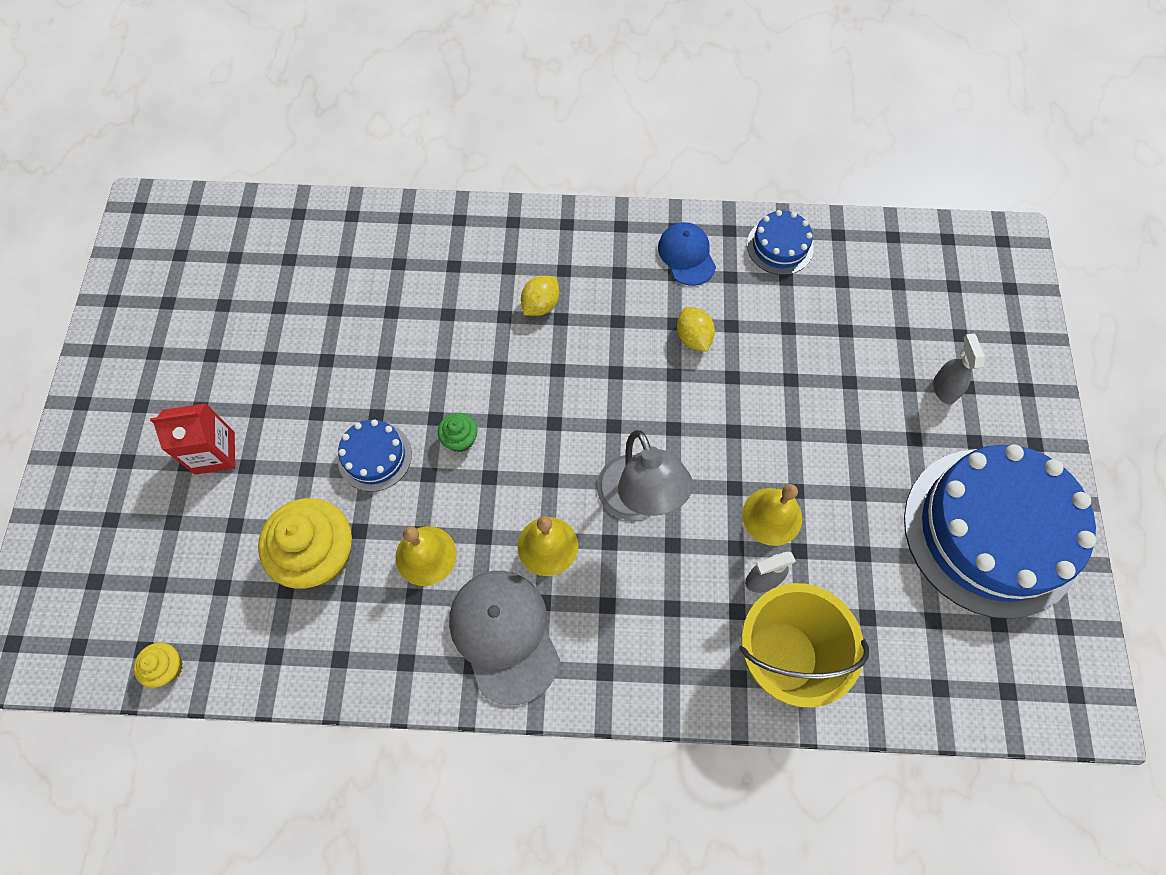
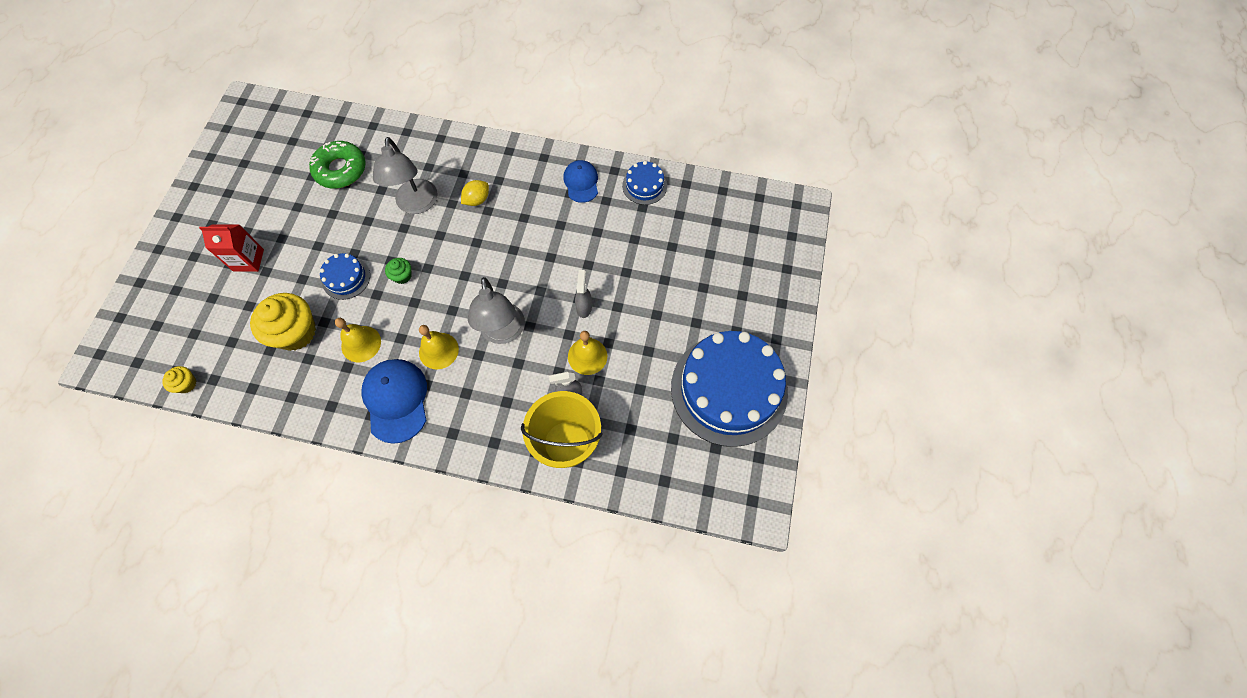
camera: 10 degrees right, 0 degrees up
grey cap [449,571,560,705] -> blue cap [361,359,427,444]
yellow lemon [677,307,715,352] -> none
grey spray bottle [933,334,985,404] -> grey spray bottle moved to [575,270,592,318]
none -> green donut [309,141,366,188]
none -> grey lamp [373,137,438,214]

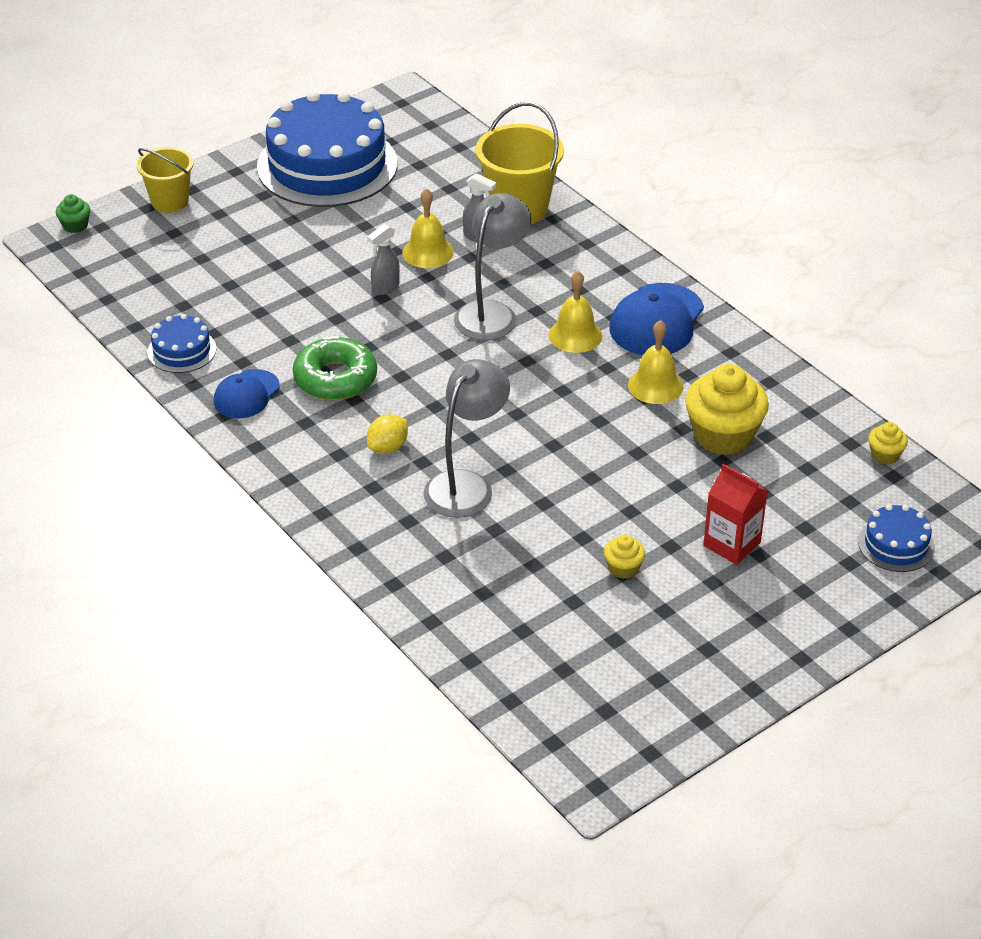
camera: 140 degrees left, 25 degrees down
green donut [309,141,366,188] -> green donut moved to [293,336,377,400]
blue cake [320,253,370,300] -> blue cake moved to [858,504,935,572]
green cupcake [385,258,411,284] -> green cupcake moved to [56,194,90,233]
yellow lemon [461,180,489,206] -> yellow lemon turned 45 degrees counterclockwise [367,414,408,454]
none -> yellow bucket [137,147,194,213]
none -> yellow cupcake [604,534,645,579]

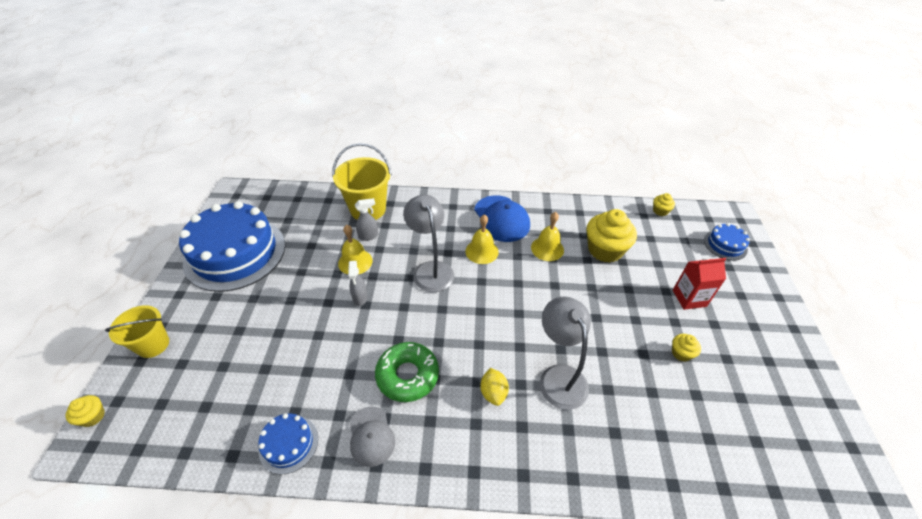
camera: 50 degrees left, 5 degrees up
green cupcake [56,194,90,233] -> yellow cupcake [66,395,105,427]
blue cap [214,369,280,418] -> grey cap [349,406,395,467]

